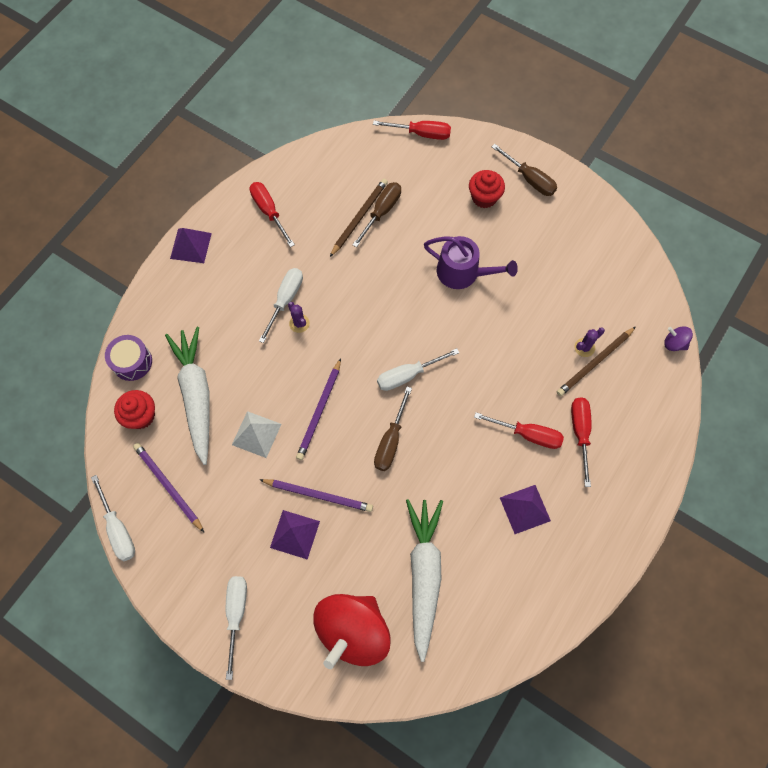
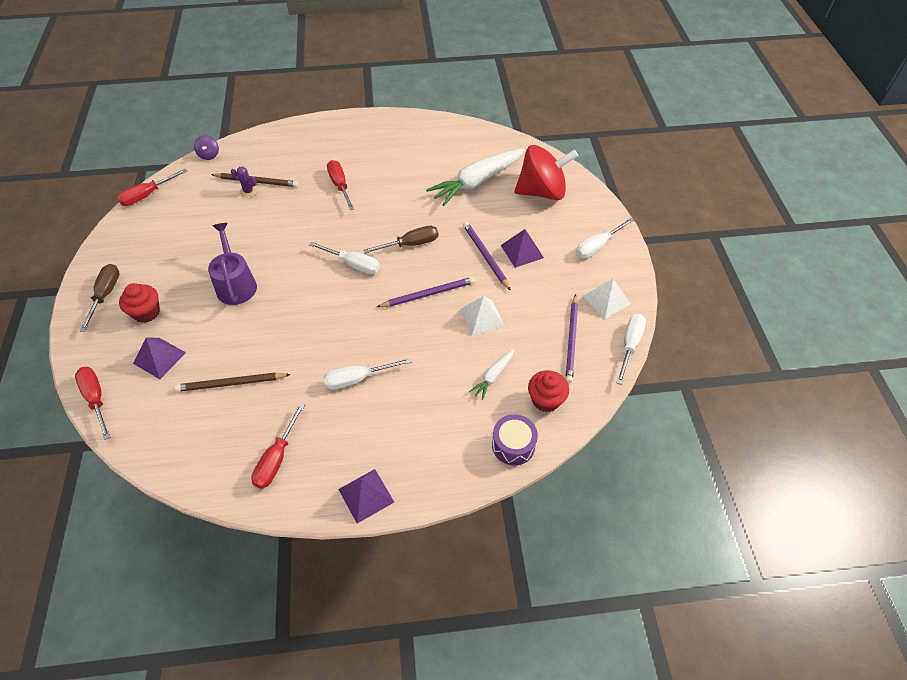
camera: 130 degrees left, 15 degrees down
white carrot [165,327,210,465] -> white carrot [469,349,514,400], size x0.47
purple cactus [288,302,310,333] -> none
brown screwdriver [352,182,401,247] -> none
purple pyramid [500,485,551,534] -> purple pyramid moved to [133,337,186,379]
red screwdriver [571,397,592,487] -> red screwdriver moved to [117,169,187,206]
none -> white pyramid [582,279,631,319]

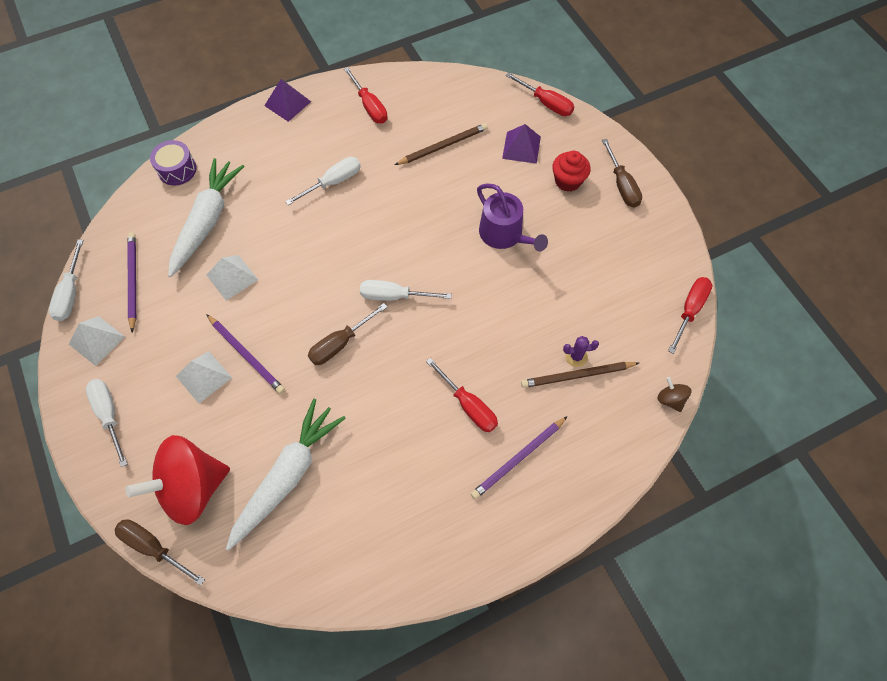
camera: 160 degrees right, 10 degrees up
purple spinning top [194,135,219,160] -> brown spinning top [657,377,692,412]
red screwdriver [251,403,305,489] -> red screwdriver turned 150 degrees clockwise [344,67,388,124]
purple pencil [377,277,475,307] -> purple pencil moved to [471,416,568,499]
white carrot [469,349,514,400] -> white carrot [168,158,245,277], size x2.13
purple pyramid [501,229,544,268] -> white pyramid [176,351,232,403]
red cupcake [528,370,569,412] -> none
white screwdriver [576,218,634,258] -> white screwdriver turned 60 degrees counterclockwise [86,379,128,467]
none -> brown screwdriver [115,519,205,586]

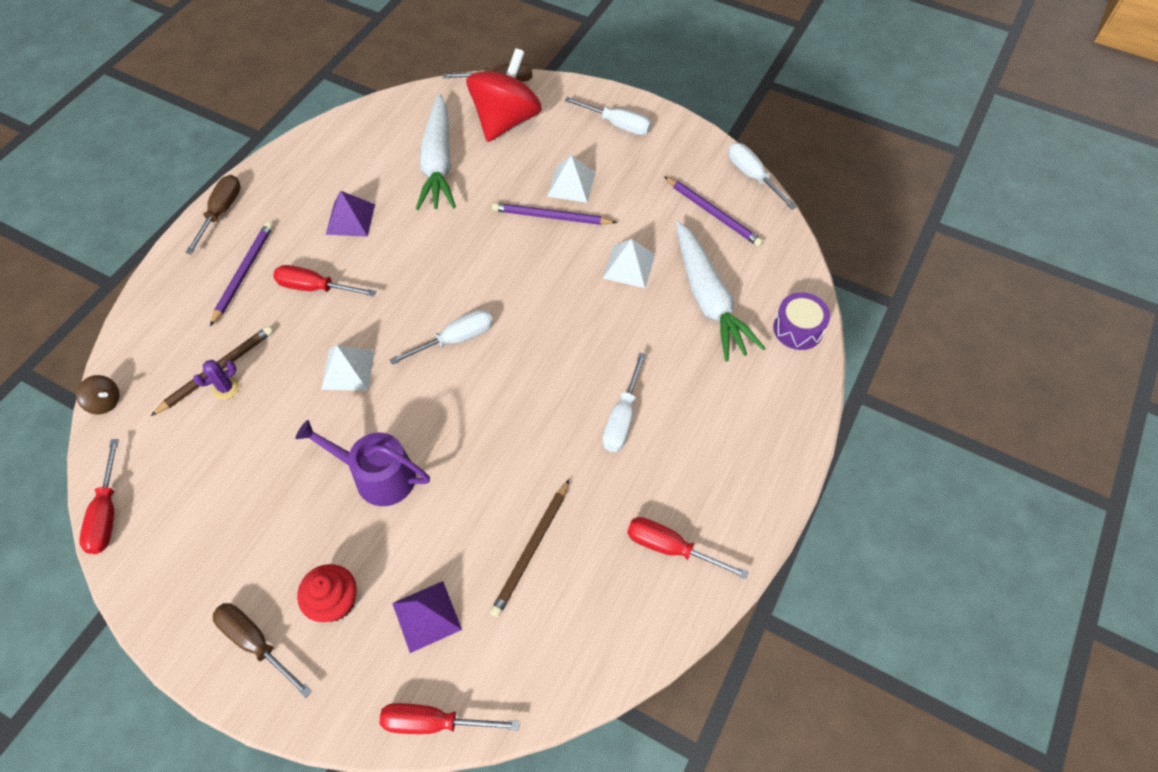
camera: 145 degrees right, 5 degrees down
white pyramid [69,316,125,366] -> white pyramid moved to [321,345,375,391]
purple pyramid [264,79,311,122] -> purple pyramid moved to [326,191,375,237]
brown screwdriver [308,303,387,365] -> brown screwdriver moved to [185,175,241,254]

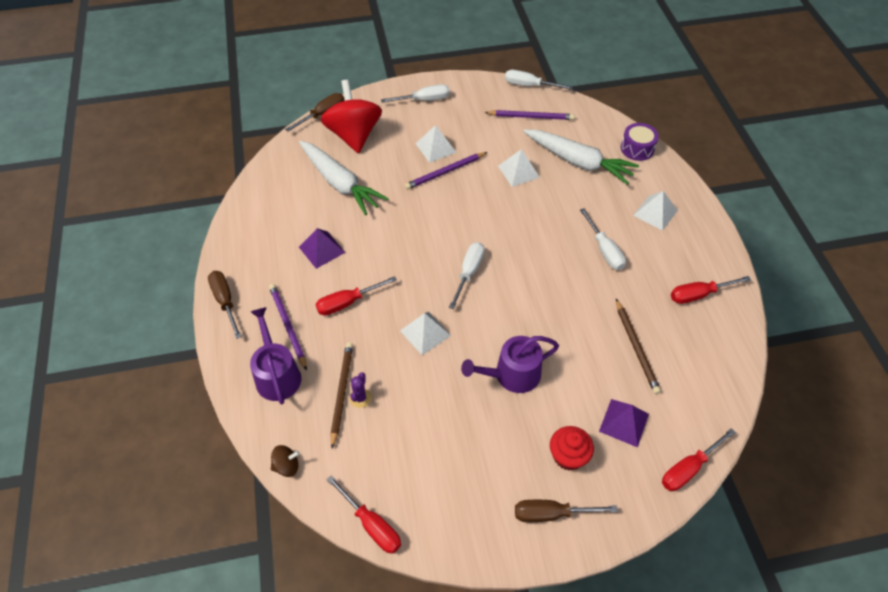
camera: 40 degrees left, 5 degrees down
none -> purple watering can [250,307,301,404]
none -> white pyramid [633,191,678,231]

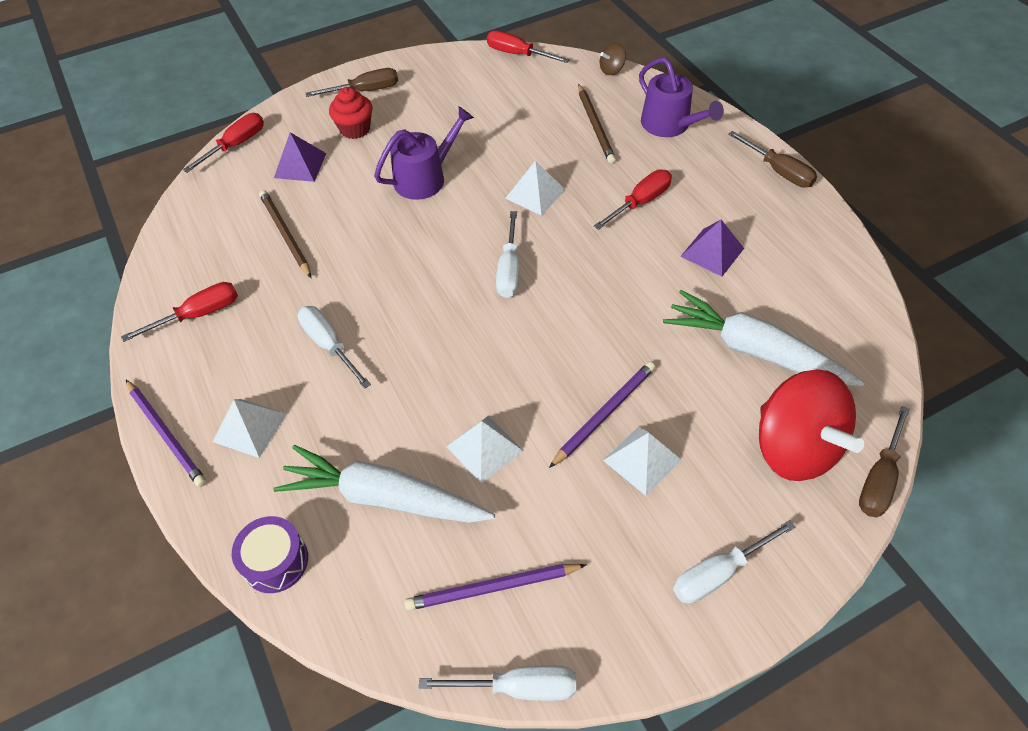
camera: 165 degrees right, 0 degrees up
purple pencil [269,284,307,371] -> purple pencil moved to [126,380,207,487]
purple cactus [349,372,372,408] -> none

